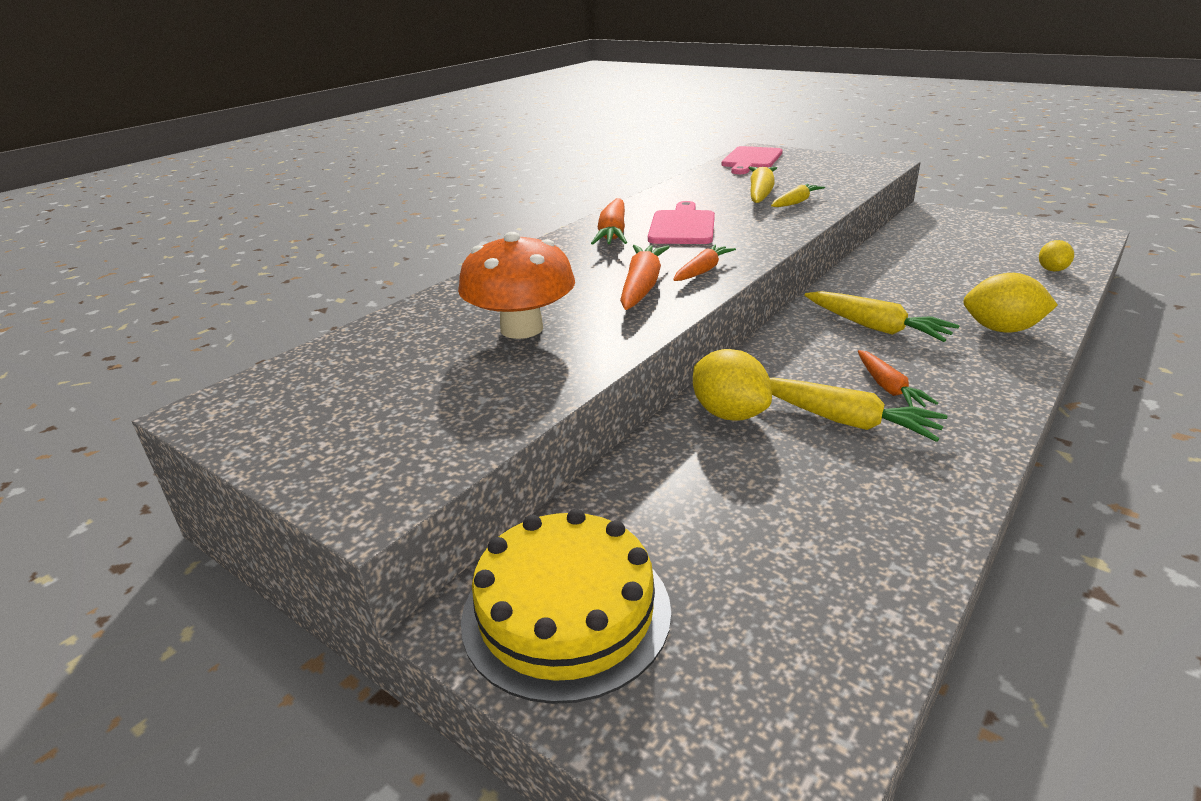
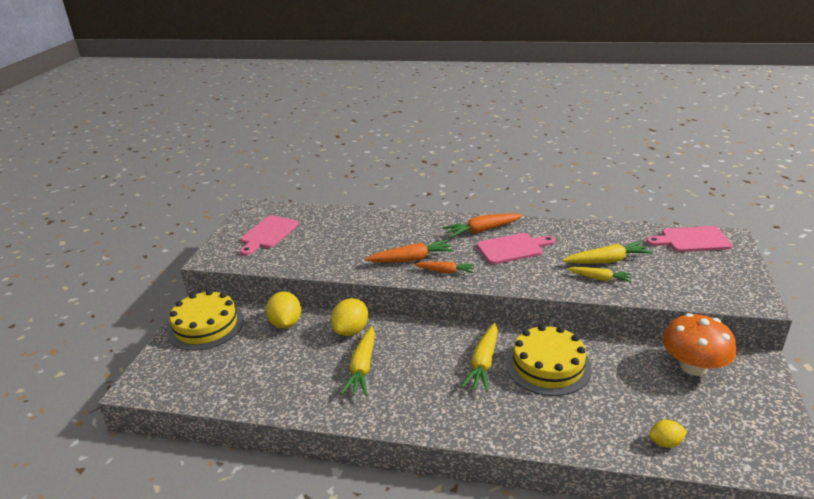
camera: 65 degrees right, 0 degrees up
orange mushroom [458,232,575,339] -> orange mushroom moved to [662,313,736,376]
orange carrot [858,350,938,407] -> none
yellow lemon [964,273,1058,333] -> yellow lemon moved to [266,291,301,328]
none -> pink cutting board [240,216,299,256]
none -> yellow cake [506,325,592,396]

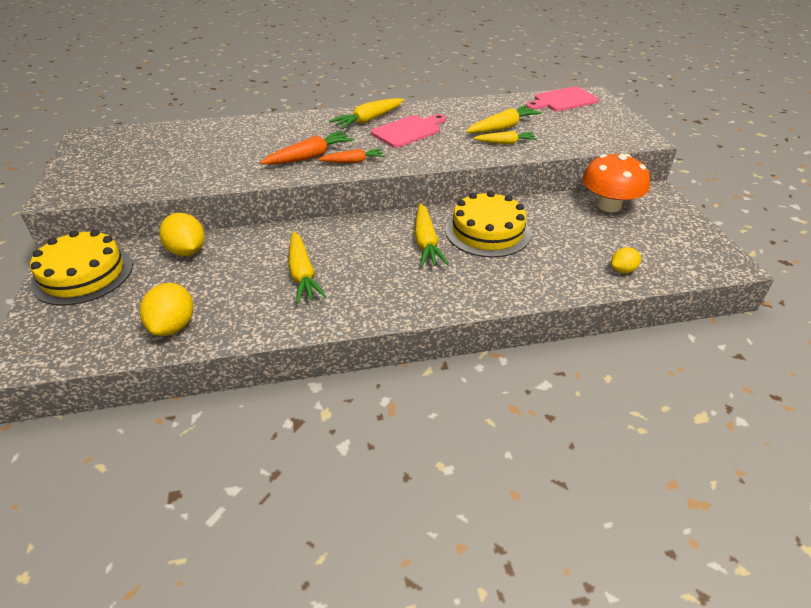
camera: 25 degrees left, 10 degrees up
pink cutting board [240,216,299,256] -> none
yellow lemon [331,298,368,336] -> yellow lemon moved to [140,283,193,336]
orange carrot [443,213,523,238] -> yellow carrot [329,98,404,129]

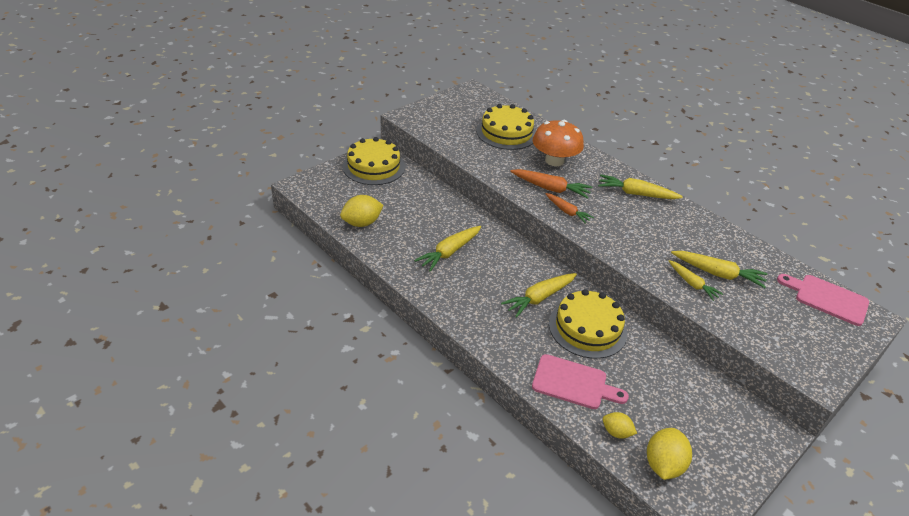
camera: 55 degrees right, 0 degrees up
yellow lemon [159,213,205,256] -> yellow lemon moved to [647,428,692,480]
pink cutting board [371,114,446,148] -> pink cutting board moved to [532,354,629,409]
orange mushroom [582,154,650,212] -> orange mushroom moved to [533,120,584,166]
none -> yellow cake [476,104,536,150]

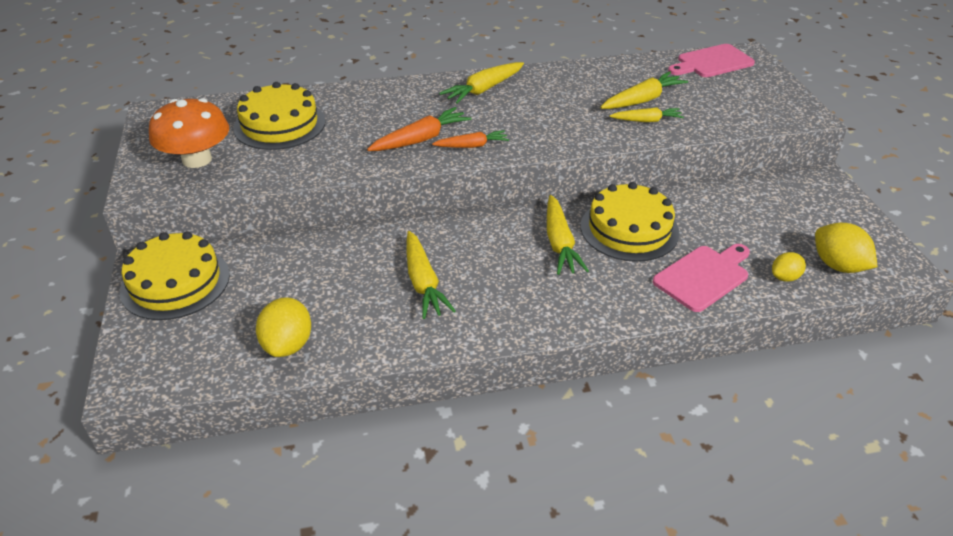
camera: 55 degrees left, 0 degrees up
orange mushroom [533,120,584,166] -> orange mushroom moved to [149,98,229,168]

